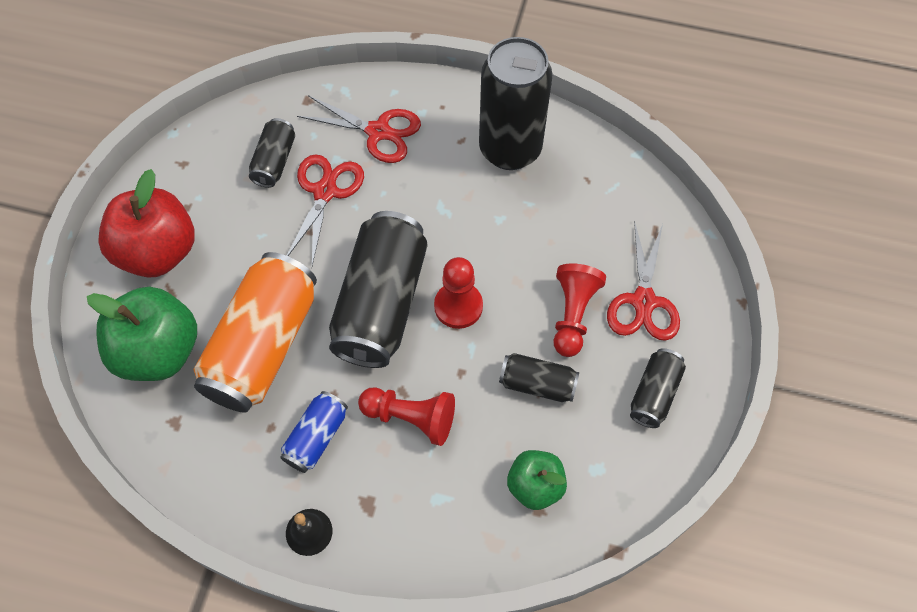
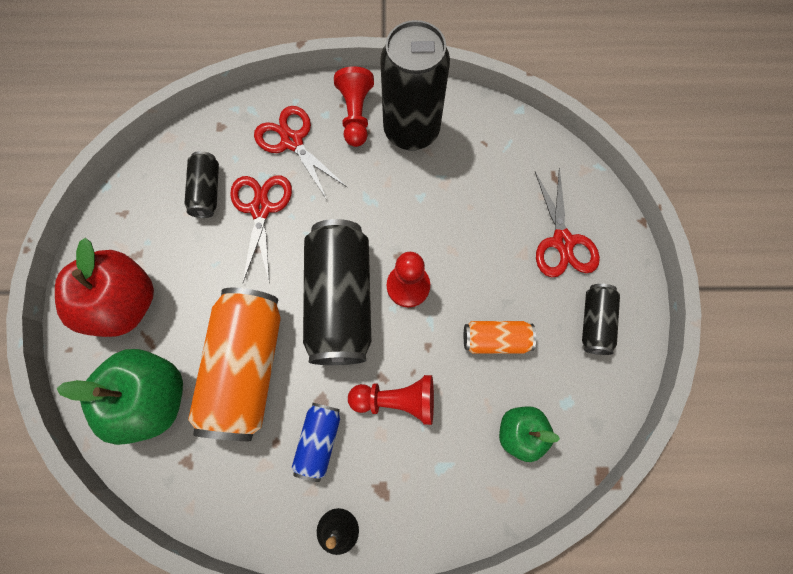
camera: 15 degrees left, 10 degrees up
red scissors [297,95,421,163] -> red scissors turned 135 degrees counterclockwise [254,106,347,200]
black can [499,353,579,402] -> orange can [464,321,536,353]
red pawn [553,263,606,357] -> red pawn moved to [334,66,374,147]

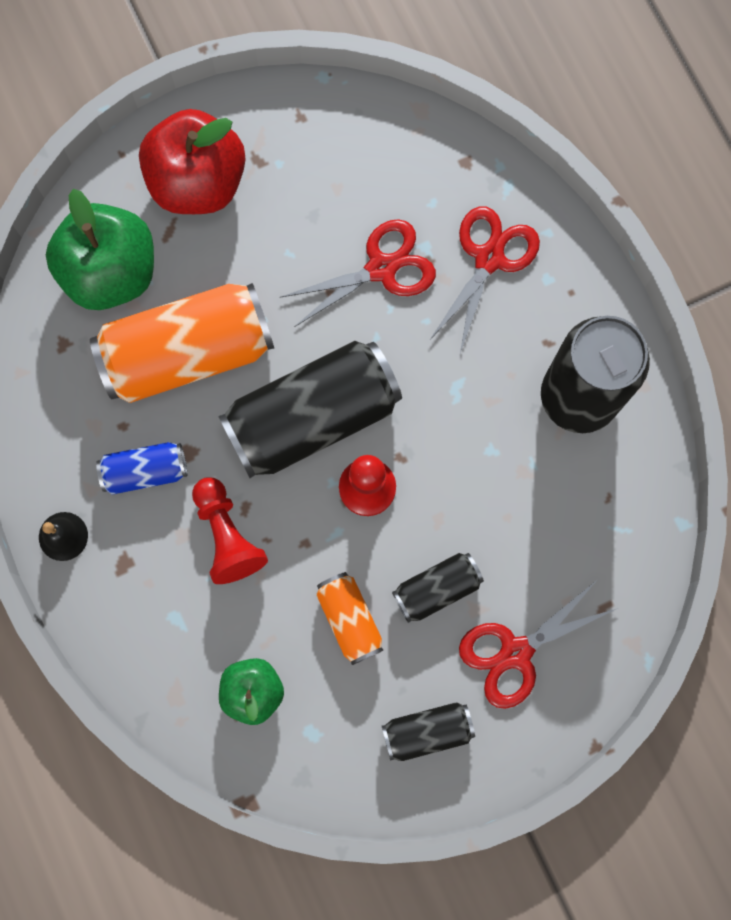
camera: 65 degrees right, 5 degrees up
black can [184,151,219,218] -> black can moved to [392,553,484,623]
red pawn [334,66,374,147] -> none

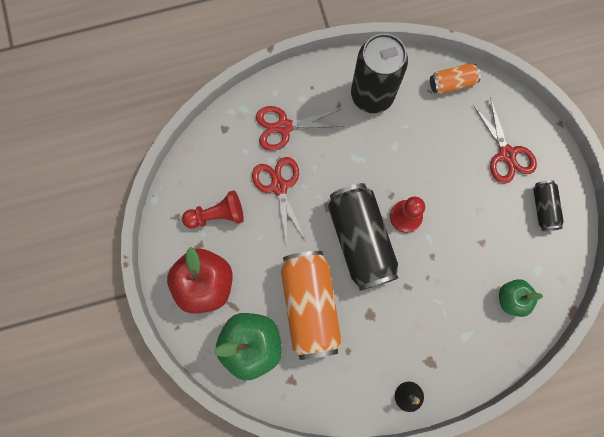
camera: 80 degrees left, 0 degrees up
blue can [96,442,187,495] -> none
red pawn [192,477,268,584] -> red pawn moved to [182,190,244,228]
orange can [316,572,383,665] -> orange can moved to [430,64,481,94]
black can [392,553,484,623] -> none
red scissors [429,207,540,353] -> red scissors turned 45 degrees counterclockwise [256,106,345,151]

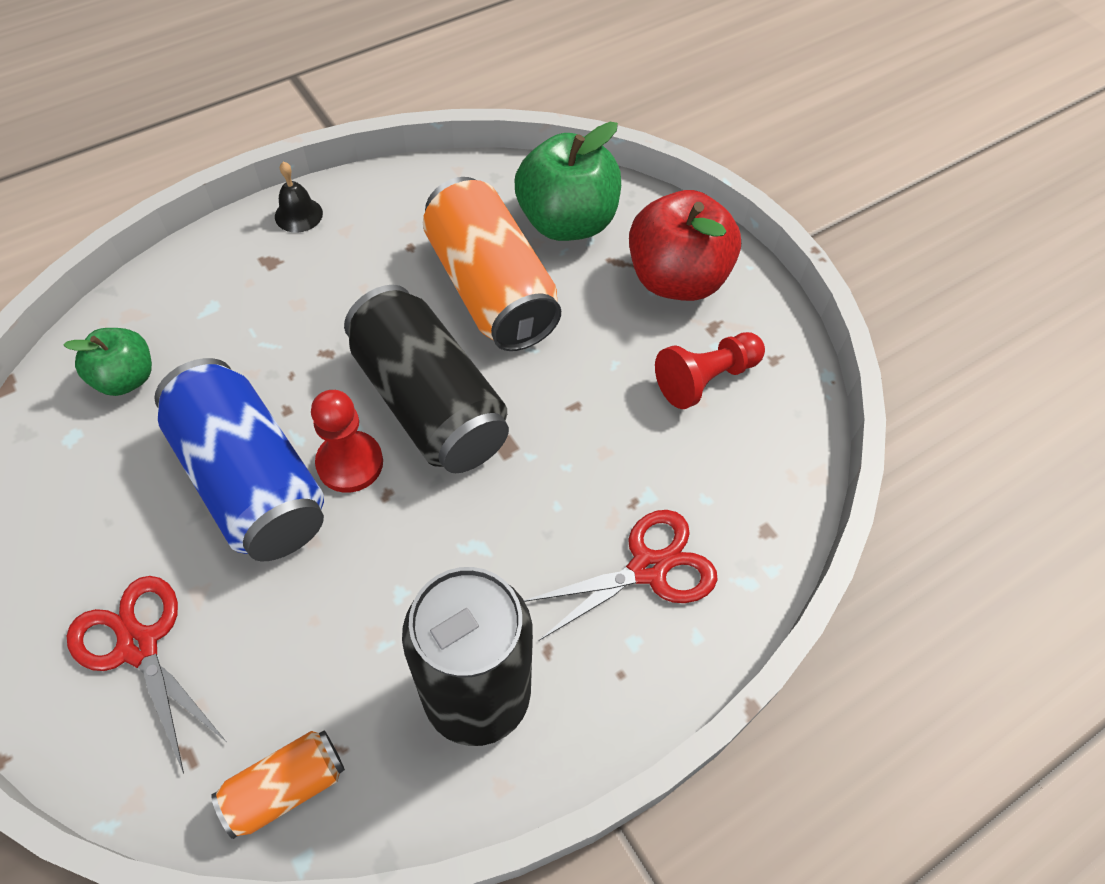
camera: 160 degrees right, 20 degrees down
red scissors [252,157,305,246] -> none
black can [533,180,564,231] -> none
none -> blue can [154,358,324,561]

